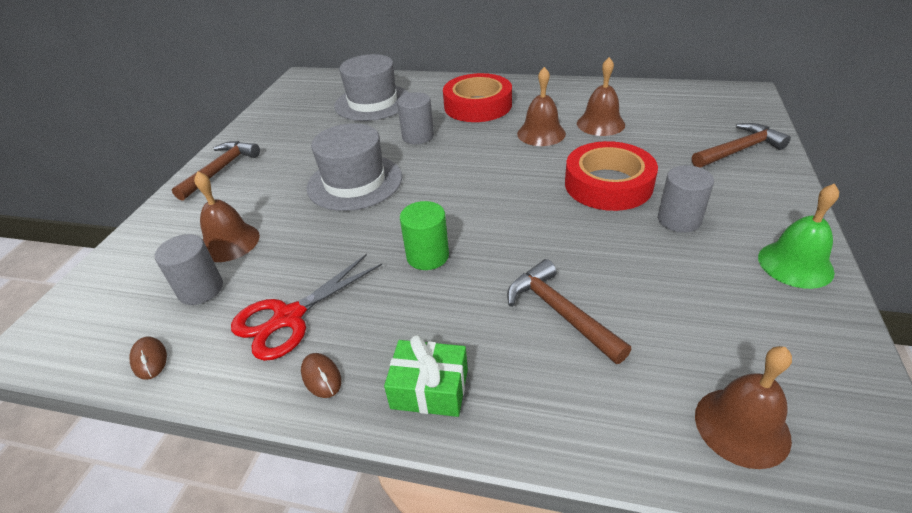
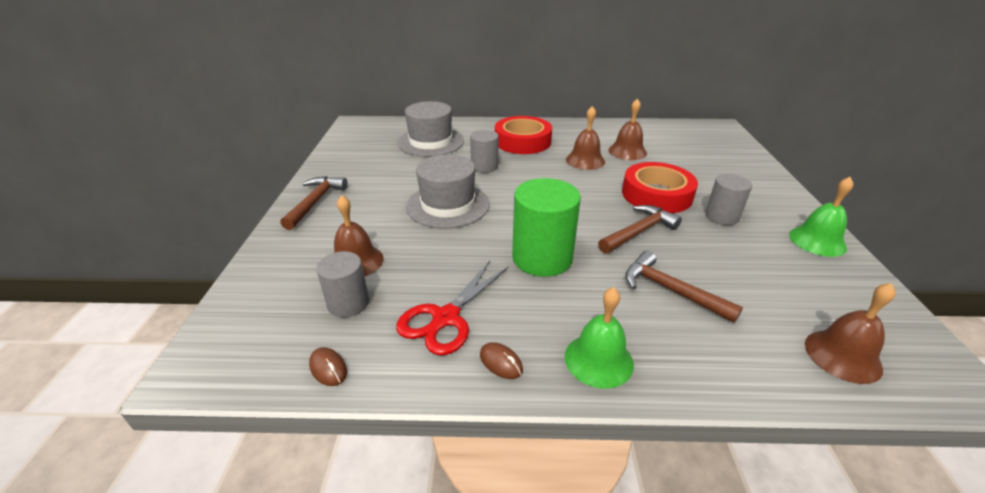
camera: 15 degrees left, 5 degrees down
green gift [384,335,468,417] -> green bell [565,287,634,389]
green cylinder [400,201,449,270] -> green cylinder [512,178,581,277], size x1.66
brown hammer [692,123,791,168] -> brown hammer moved to [598,205,682,254]

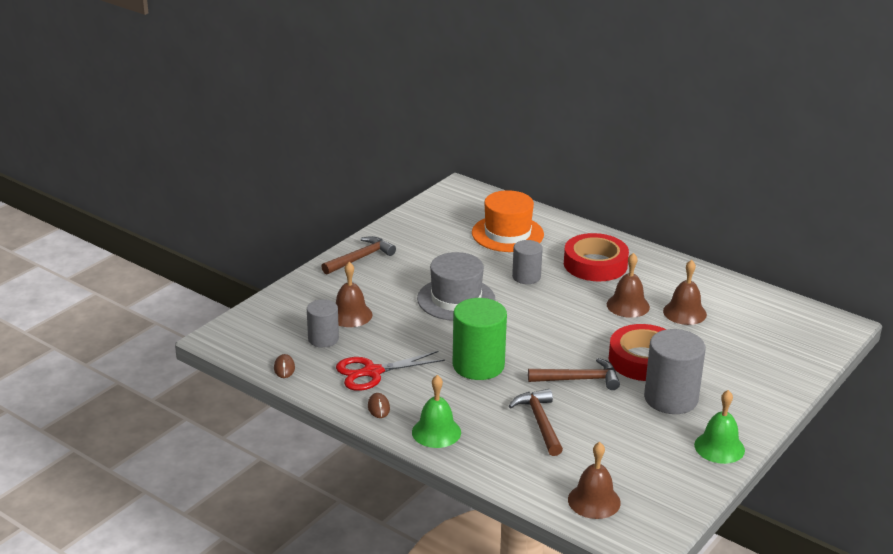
camera: 35 degrees right, 5 degrees down
grey hat [397,101,464,157] -> orange hat [472,190,544,252]
grey cylinder [705,174,752,225] -> grey cylinder [644,329,706,414], size x1.66

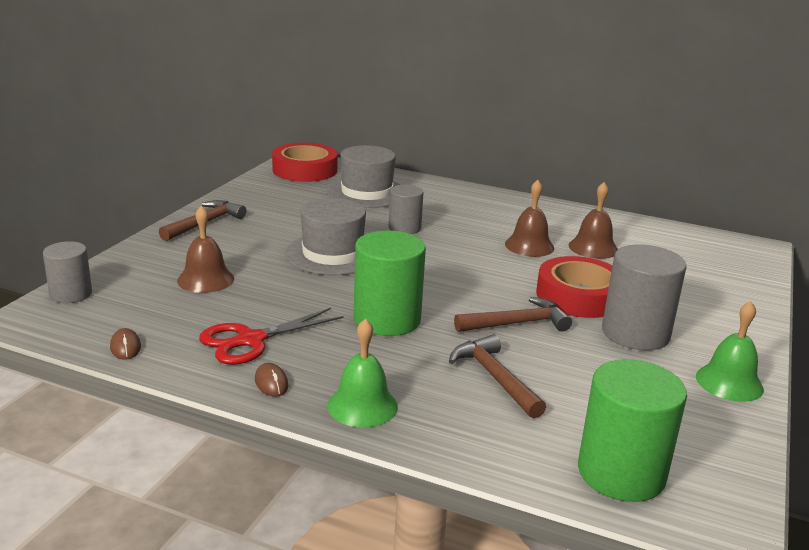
camera: 15 degrees left, 5 degrees down
grey cylinder [307,299,339,348] -> grey cylinder moved to [43,241,92,303]
orange hat [472,190,544,252] -> grey hat [327,145,400,208]
red tape [564,233,629,281] -> red tape moved to [272,143,338,182]
brown bell [568,442,621,519] -> green cylinder [578,359,687,502]

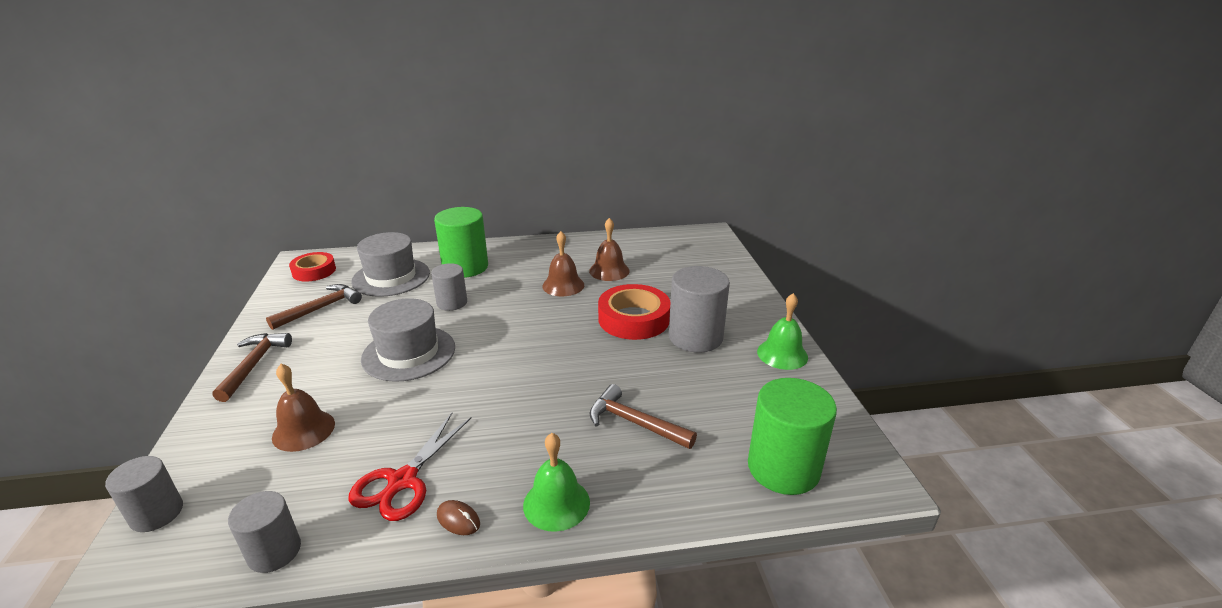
camera: 30 degrees left, 5 degrees up
brown mouse [110,328,141,360] -> grey cylinder [228,491,301,573]
red tape [272,143,338,182] -> red tape [289,252,336,282], size x0.65
green cylinder [354,231,426,336] -> green cylinder moved to [434,207,488,278]
brown hammer [454,297,572,332] -> brown hammer moved to [266,284,362,330]

